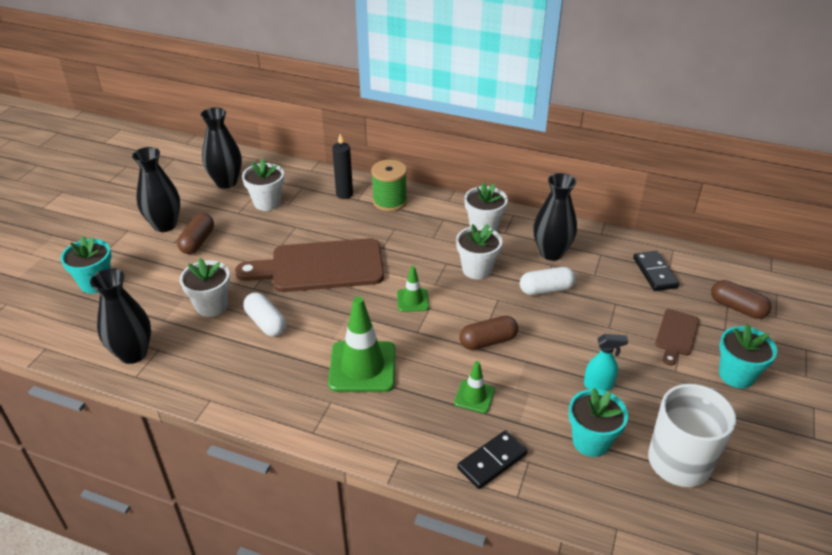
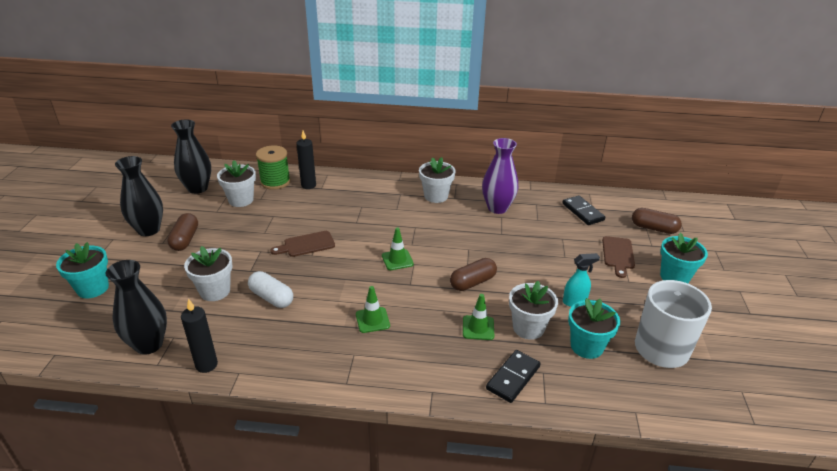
camera: 15 degrees left, 5 degrees down
brown cutting board [235,238,384,292] -> brown cutting board [270,231,335,257], size x0.48
green traffic cone [328,297,396,392] -> green traffic cone [356,286,390,333], size x0.52
green spool [371,159,407,212] -> green spool moved to [256,145,291,190]
white flower pot [456,224,502,280] -> white flower pot moved to [509,281,558,340]
white capsule [520,267,576,295] -> none
black vase [533,173,577,261] -> purple vase [482,138,518,214]
none -> black candle [181,299,218,373]

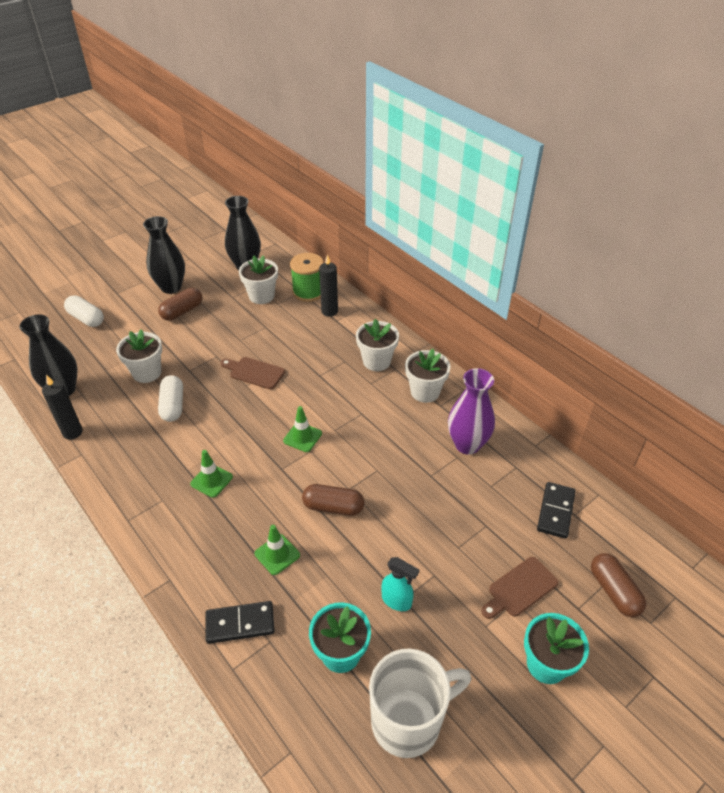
camera: 45 degrees right, 10 degrees up
turquoise flower pot [56,242,109,298] -> white capsule [64,295,104,327]
white flower pot [509,281,558,340] -> white flower pot moved to [356,319,399,371]

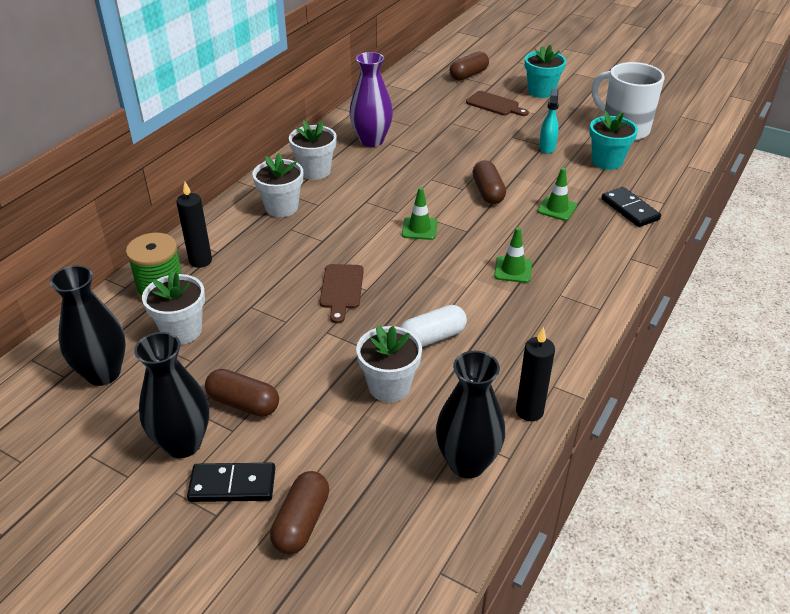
camera: 110 degrees left, 5 degrees down
white capsule [64,295,104,327] -> brown capsule [270,471,329,554]
black domino [537,482,576,539] -> black domino moved to [187,463,275,502]

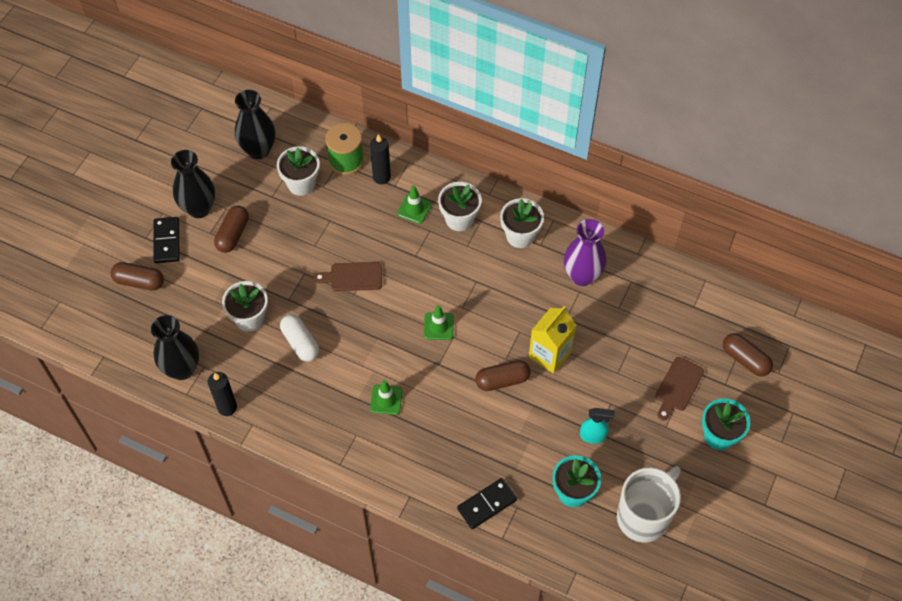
camera: 85 degrees right, 20 degrees up
green traffic cone [537,168,577,221] -> green traffic cone moved to [397,185,432,224]
none -> yellow carton [529,306,576,374]

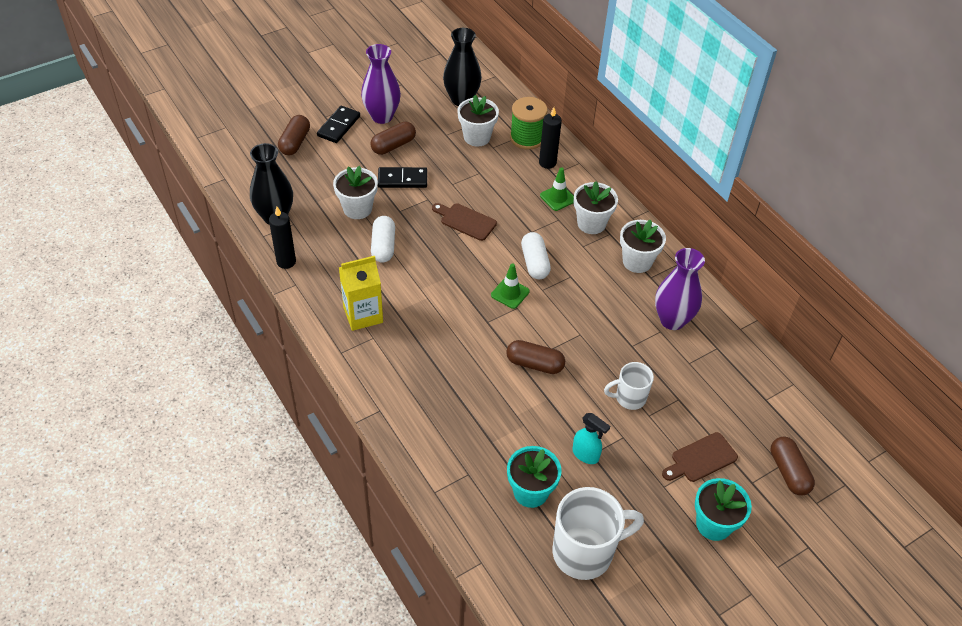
camera: 30 degrees right, 10 degrees down
brown capsule [111,262,164,291] -> brown capsule turned 60 degrees clockwise [278,115,310,155]
black vase [171,150,215,218] -> purple vase [361,44,401,124]
green traffic cone [370,380,403,415] -> none
black domino [457,478,517,529] -> black domino moved to [378,167,427,188]
yellow carton [529,306,576,374] -> yellow carton moved to [339,256,383,331]
none -> white capsule [521,232,551,279]
none -> white mug [604,362,654,410]

